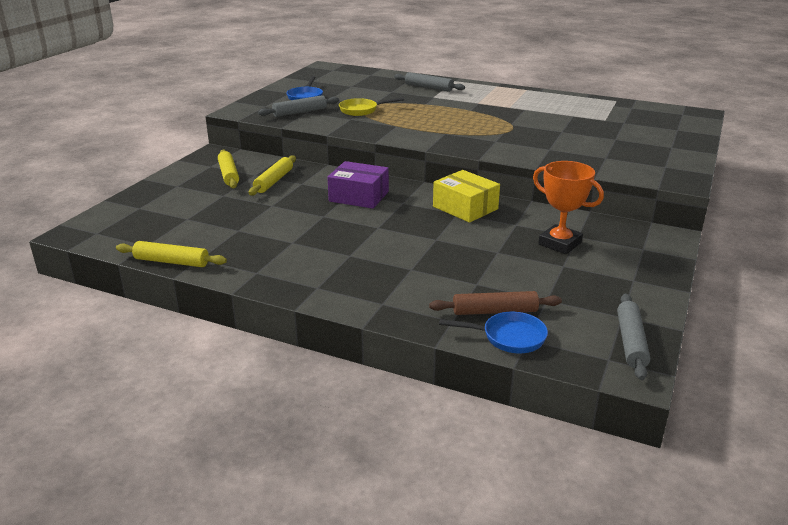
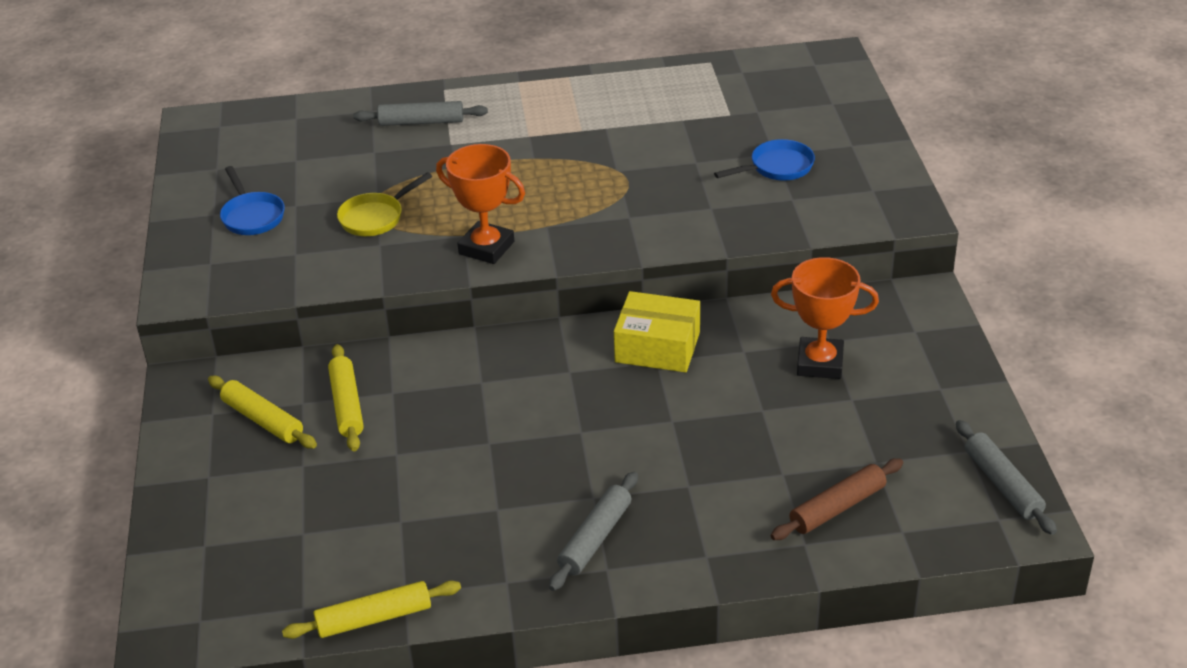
camera: 30 degrees left, 10 degrees up
grey rolling pin [258,95,339,117] -> grey rolling pin moved to [549,472,638,591]
purple box [327,161,389,209] -> none
blue pan [439,312,548,353] -> blue pan moved to [714,139,815,181]
none -> orange trophy [436,144,525,264]

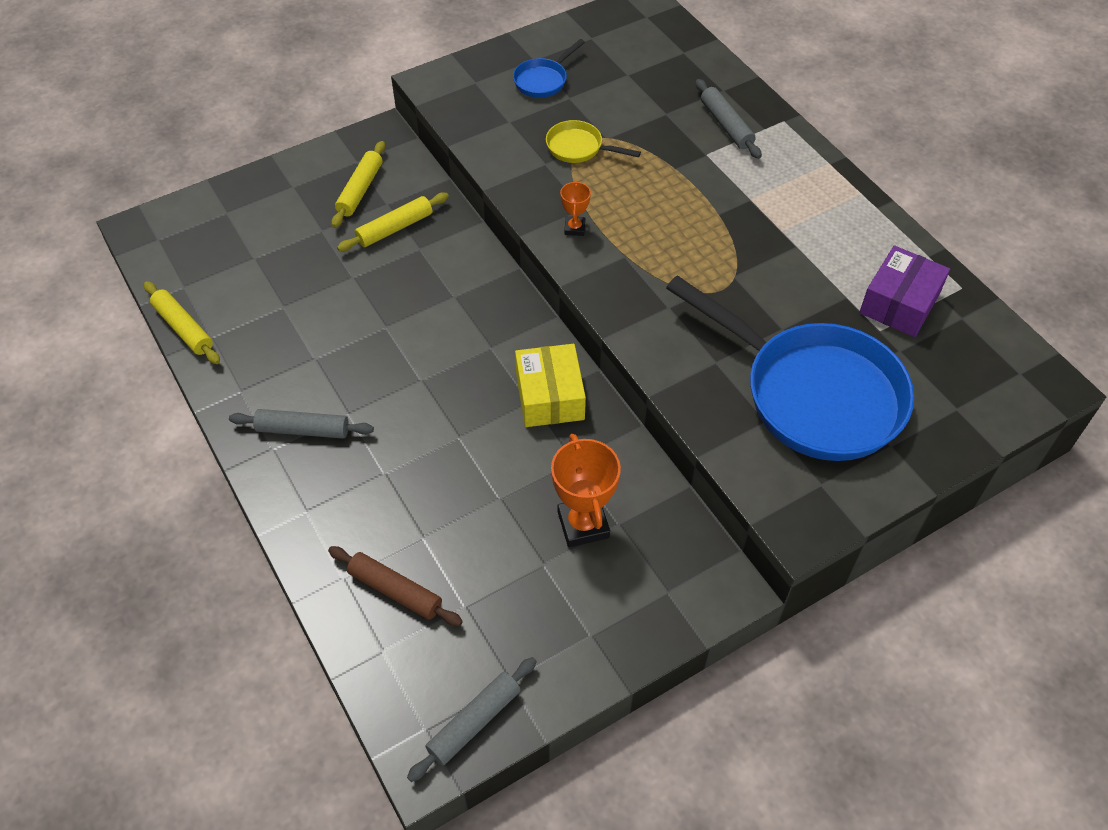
camera: 65 degrees right, 15 degrees up
orange trophy [436,144,525,264] -> orange trophy [560,181,591,236], size x0.52
blue pan [714,139,815,181] -> blue pan [666,275,914,461], size x2.39
none -> purple box [859,245,950,337]

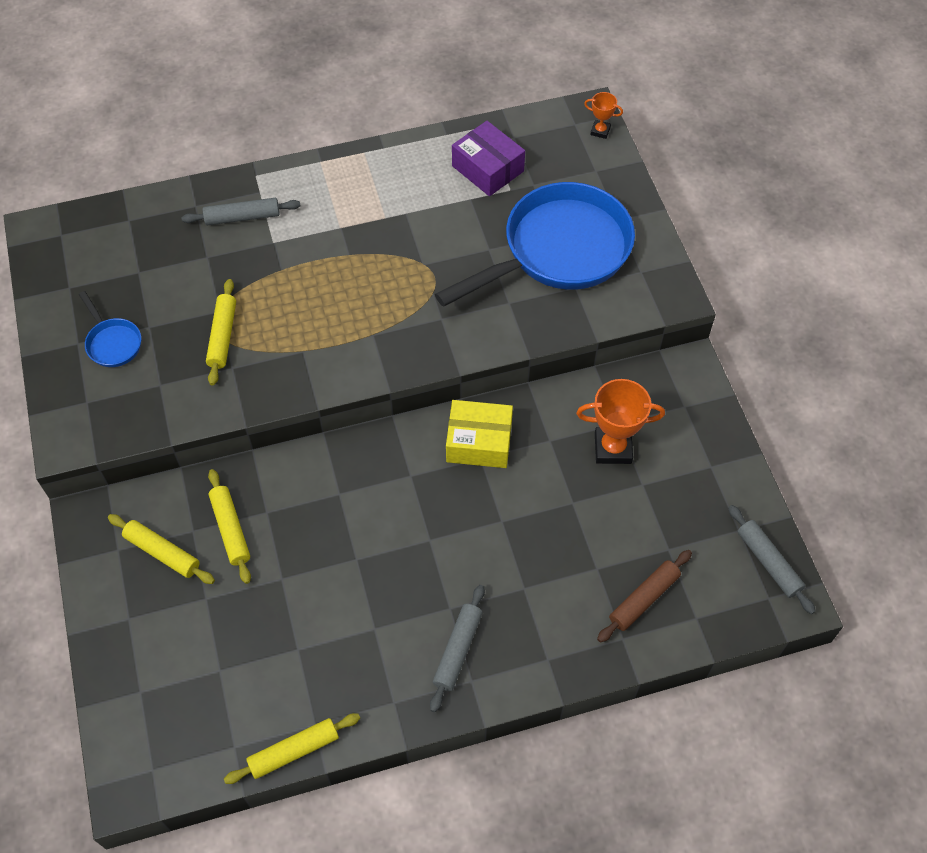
camera: 75 degrees left, 5 degrees up
yellow pan [546,120,641,163] -> yellow rolling pin [206,279,236,386]
orange trophy [560,181,591,236] -> orange trophy moved to [584,92,623,139]

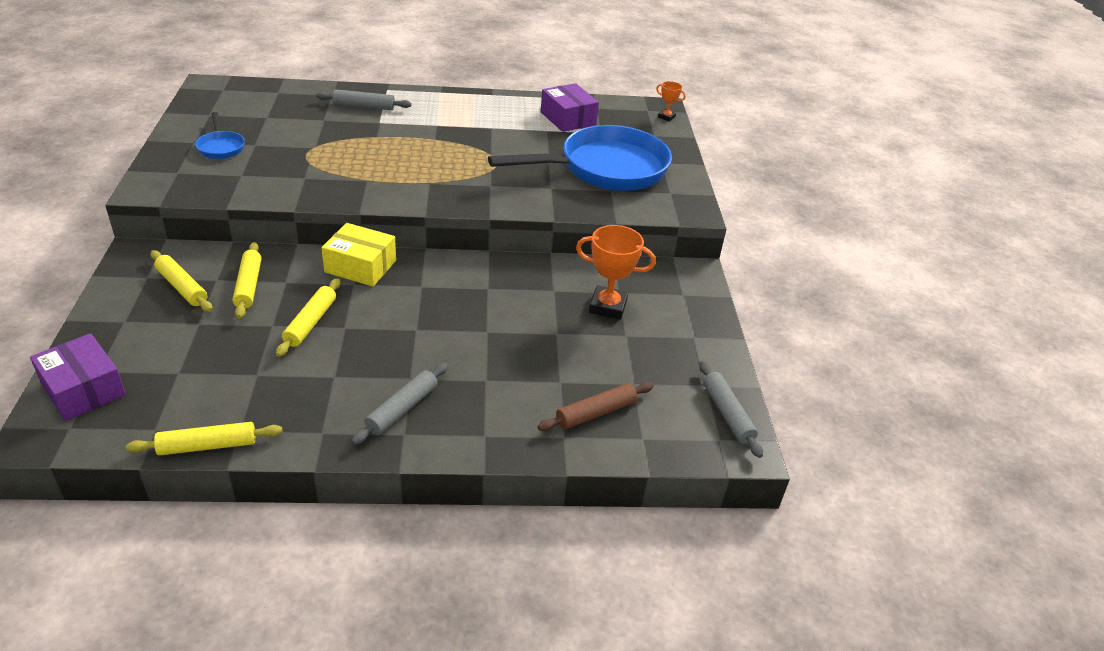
camera: 10 degrees right, 20 degrees down
yellow rolling pin [206,279,236,386] -> yellow rolling pin moved to [276,278,340,357]
yellow box [446,400,513,468] -> yellow box moved to [321,223,396,287]
none -> purple box [30,333,126,421]

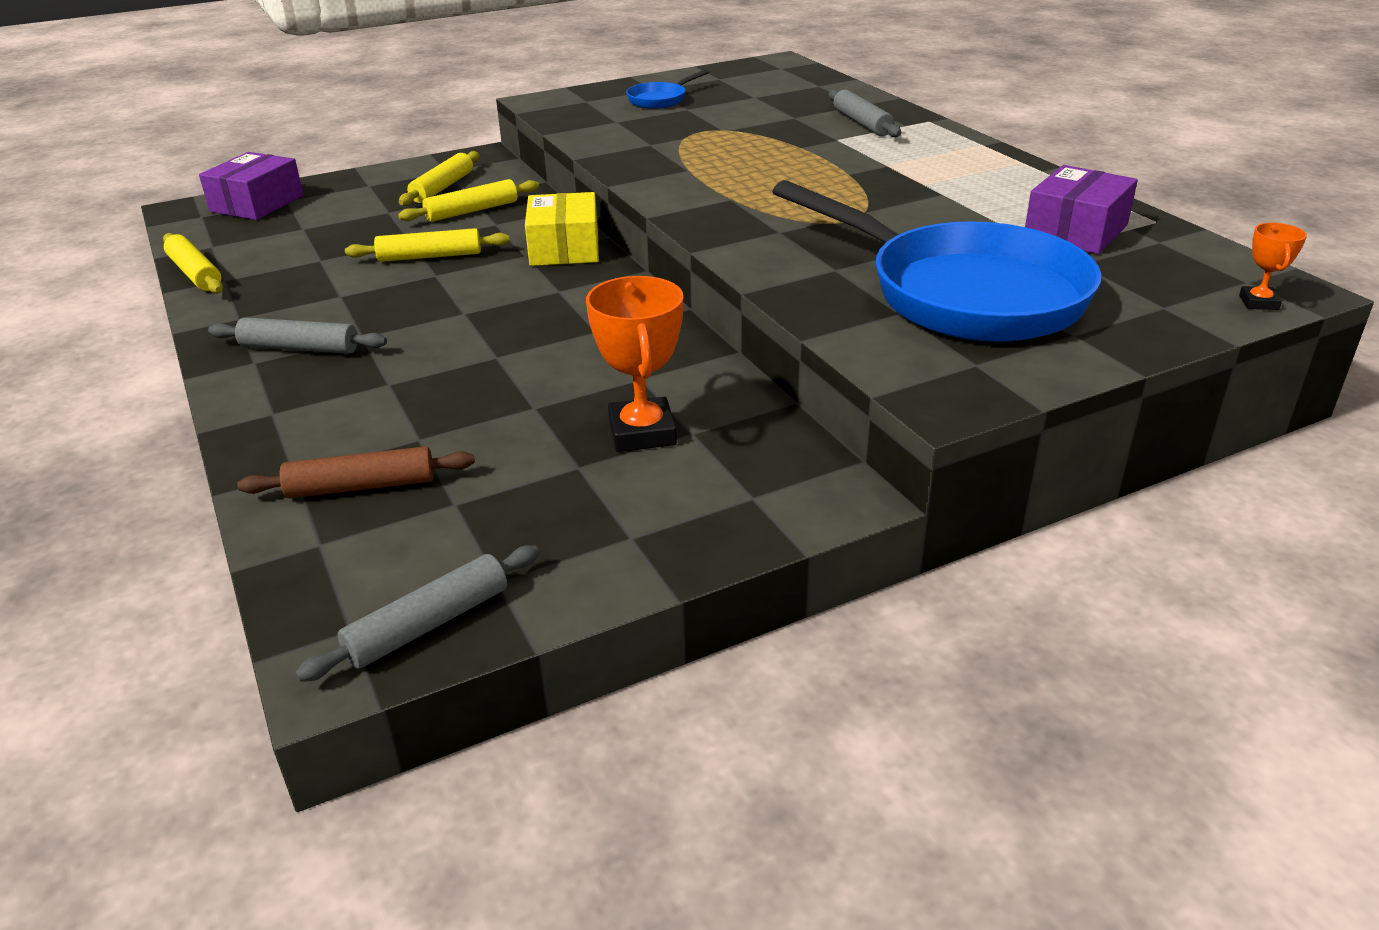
camera: 70 degrees right, 5 degrees down
brown rolling pin [538,382,654,431] -> brown rolling pin turned 45 degrees counterclockwise [237,446,475,498]

